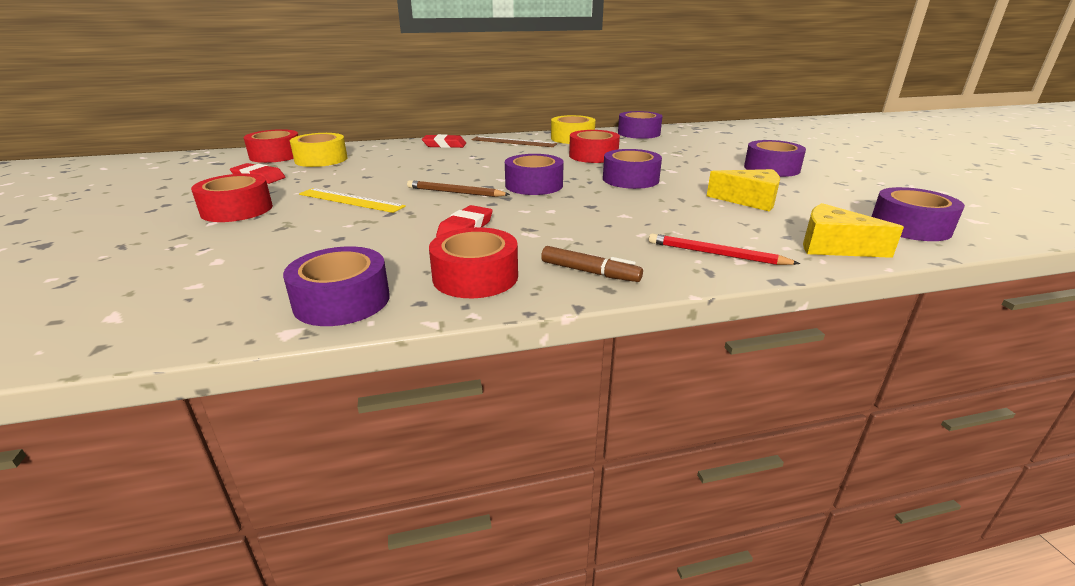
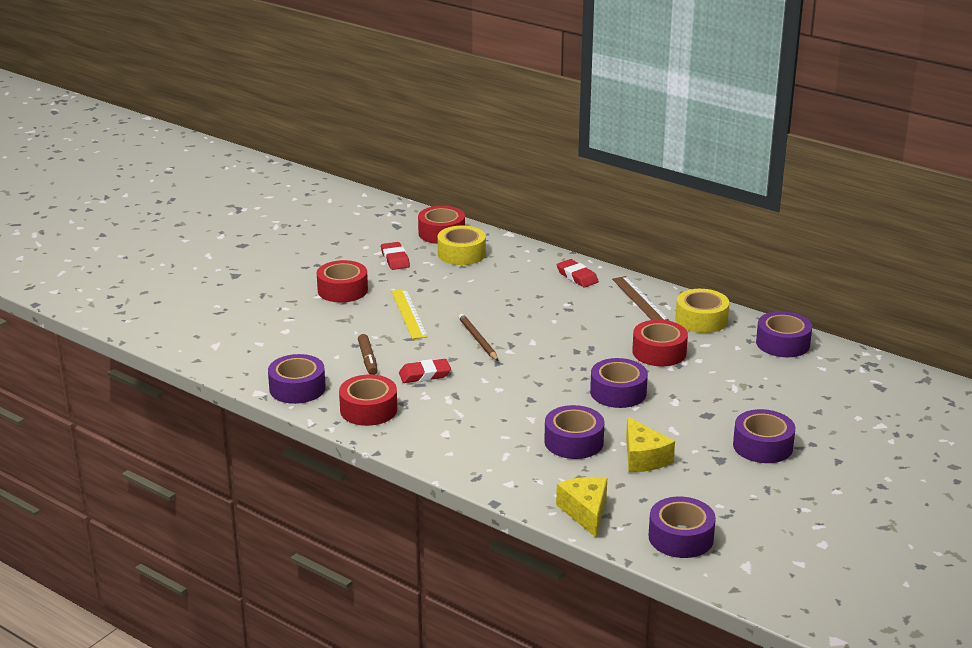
camera: 50 degrees right, 0 degrees up
purple tape [505,154,564,195] -> purple tape moved to [544,405,605,459]
brown marker [541,246,643,282] -> brown marker moved to [358,334,378,375]
red pencil [649,233,800,265] -> none

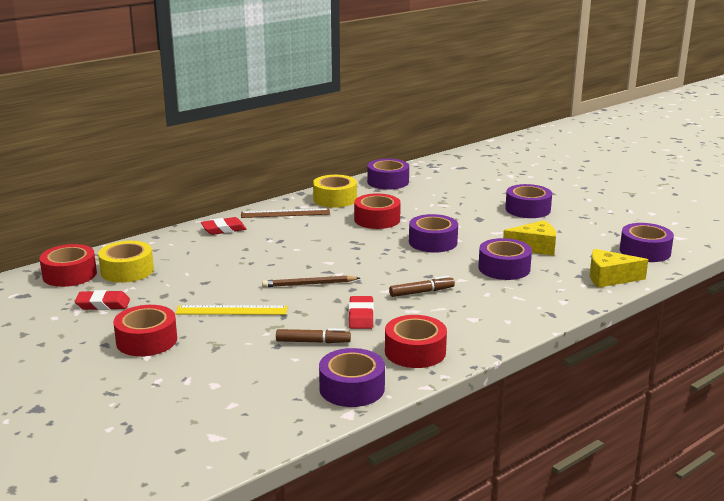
camera: 75 degrees left, 5 degrees down
none -> brown marker [389,276,455,297]

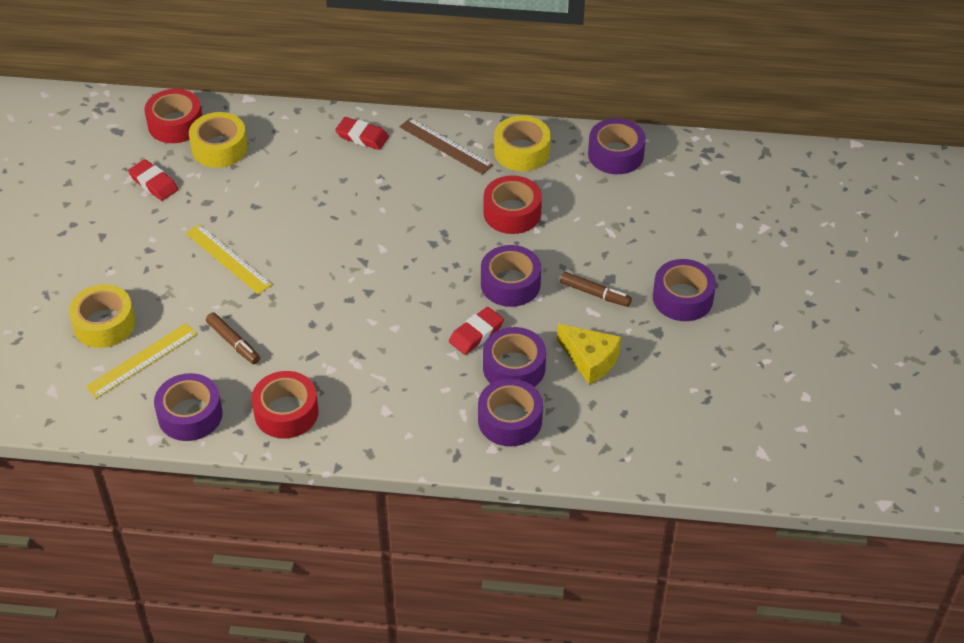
camera: 45 degrees right, 25 degrees up
red tape [113,305,177,356] -> none
brown pencil [262,276,360,287] -> none
red eraser [349,296,374,329] -> red eraser moved to [449,307,504,355]
brown marker [389,276,455,297] -> brown marker moved to [560,272,632,307]
yellow cheese [590,249,648,288] -> none
purple tape [620,223,674,262] -> purple tape moved to [478,378,543,447]
none -> yellow tape [69,284,135,348]
none -> yellow ruler [85,323,197,399]

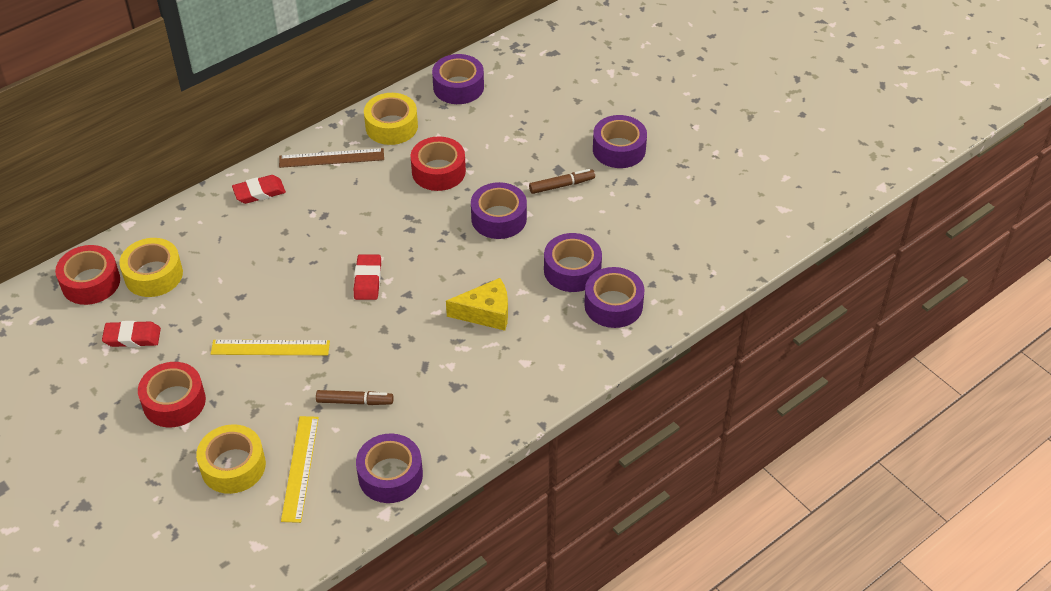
camera: 45 degrees left, 0 degrees up
red tape [252,371,319,438] -> red tape moved to [138,362,206,427]
red eraser [449,307,504,355] -> red eraser moved to [354,254,381,300]
yellow cheese [557,324,621,385] -> yellow cheese moved to [446,278,508,331]

